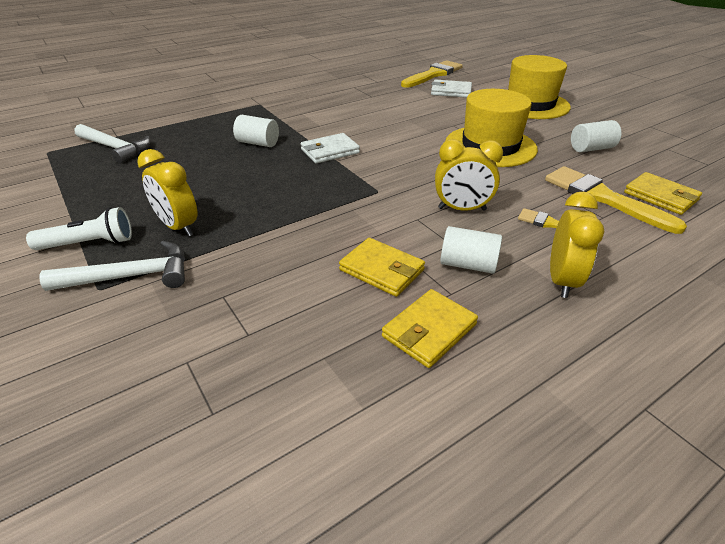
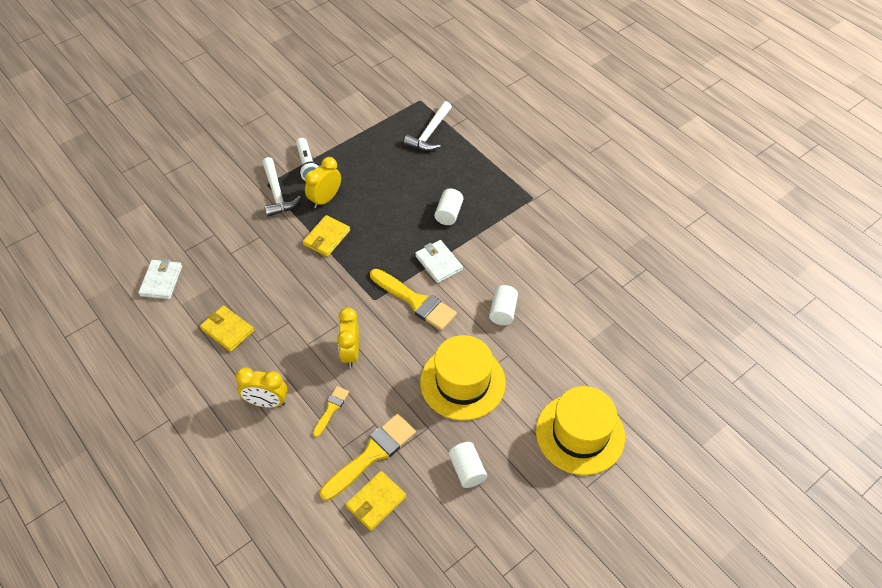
camera: 85 degrees right, 15 degrees up
yellow wallet [339,238,425,297] -> yellow wallet moved to [303,215,350,257]
yellow brush [401,60,463,88] -> yellow brush moved to [370,269,457,331]
white wallet [431,80,472,98] -> white wallet moved to [138,259,182,299]
white cylinder [441,226,502,274] -> white cylinder moved to [489,285,518,325]

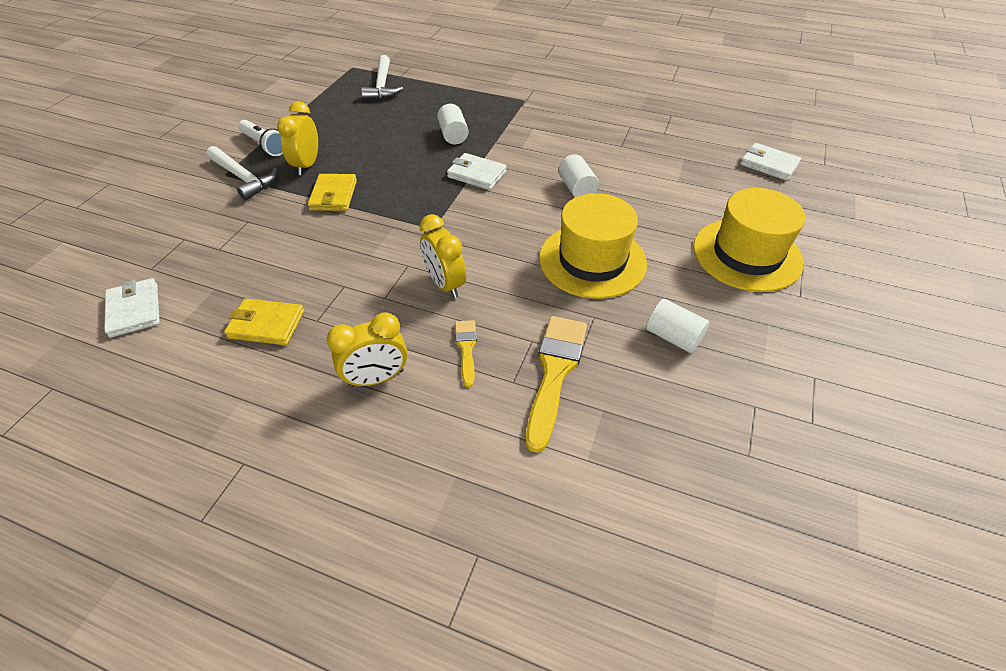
camera: 30 degrees left, 5 degrees down
yellow wallet [346,471,406,531] -> none
yellow brush [370,269,457,331] -> none
none -> white wallet [741,143,801,181]

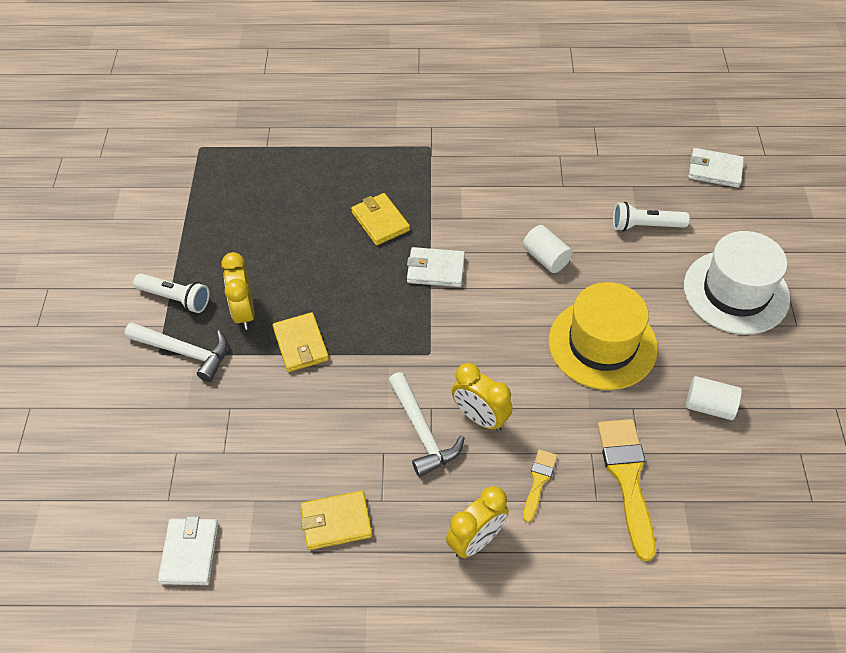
camera: 20 degrees left, 5 degrees up
white wallet [104,278,160,338] -> white wallet turned 45 degrees clockwise [158,516,219,585]
white hammer [361,55,403,100] -> white hammer moved to [388,372,465,477]
white cylinder [437,104,469,145] -> yellow wallet [351,193,410,245]
yellow brush [455,320,477,387] -> yellow brush turned 45 degrees clockwise [523,450,557,522]
yellow hat [693,188,805,292] -> white hat [684,231,790,335]
none -> white flashlight [613,202,690,232]

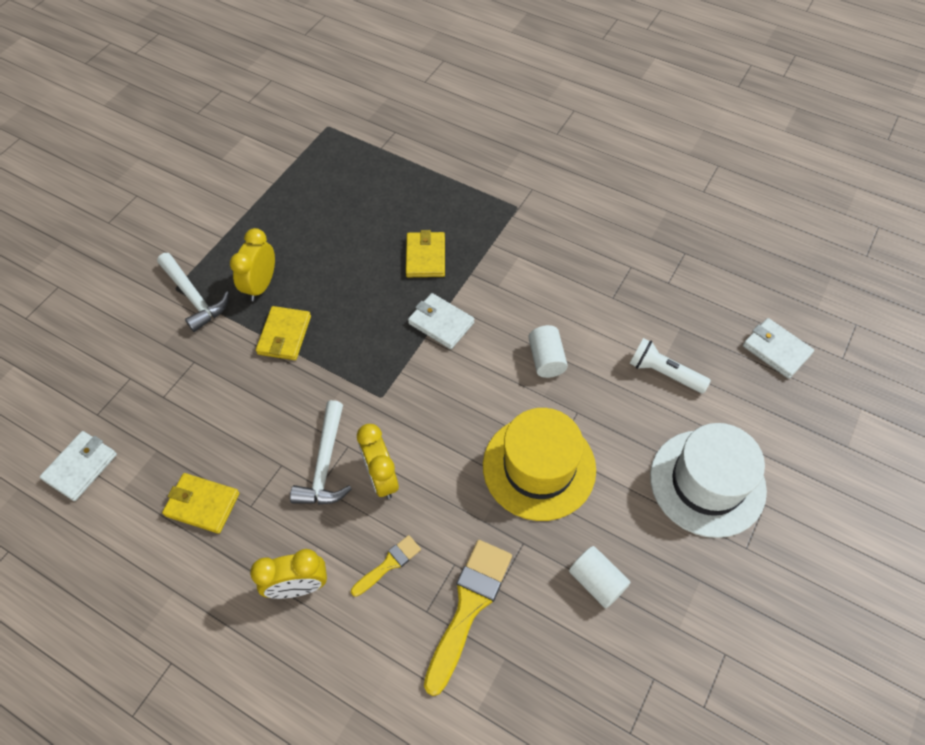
camera: 30 degrees right, 5 degrees up
white flashlight [133,273,210,313] -> none

